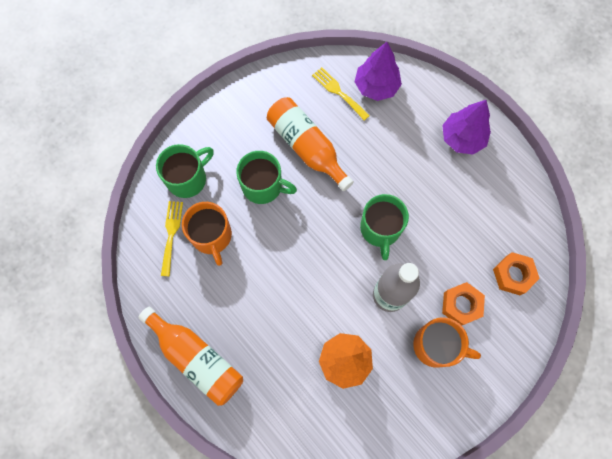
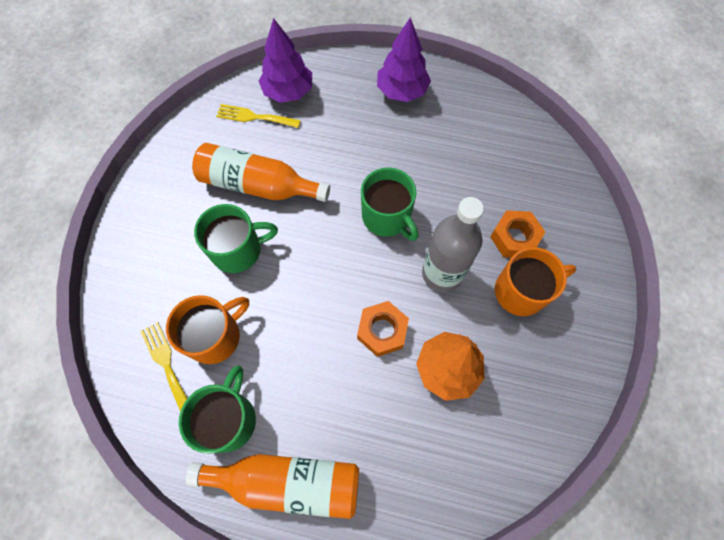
camera: 35 degrees left, 5 degrees down
green mug [156,144,214,198] -> green mug moved to [179,366,256,454]
orange mug [182,202,232,266] -> orange mug turned 75 degrees counterclockwise [166,295,249,364]
orange nut [493,252,540,295] -> orange nut moved to [357,301,409,357]

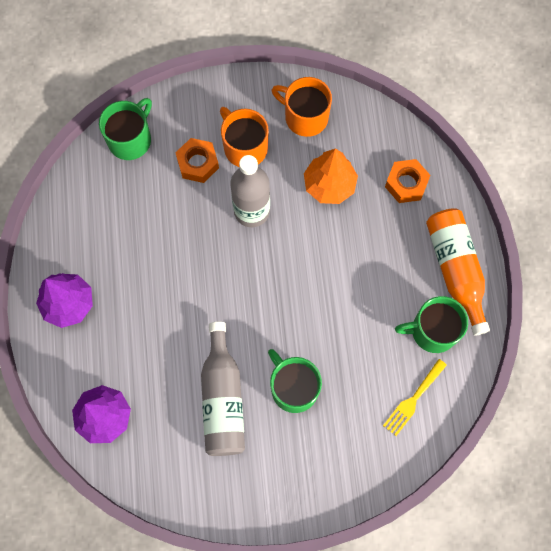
camera: 110 degrees left, 5 degrees up
orange mug [166,295,249,364] -> orange mug moved to [272,77,332,137]
orange bottle [192,143,330,202] -> grey bottle [201,322,245,456]
yellow fork [216,104,301,128] -> none
orange nut [357,301,409,357] -> orange nut moved to [385,159,431,203]
green mug [361,167,418,241] -> green mug moved to [99,98,152,160]

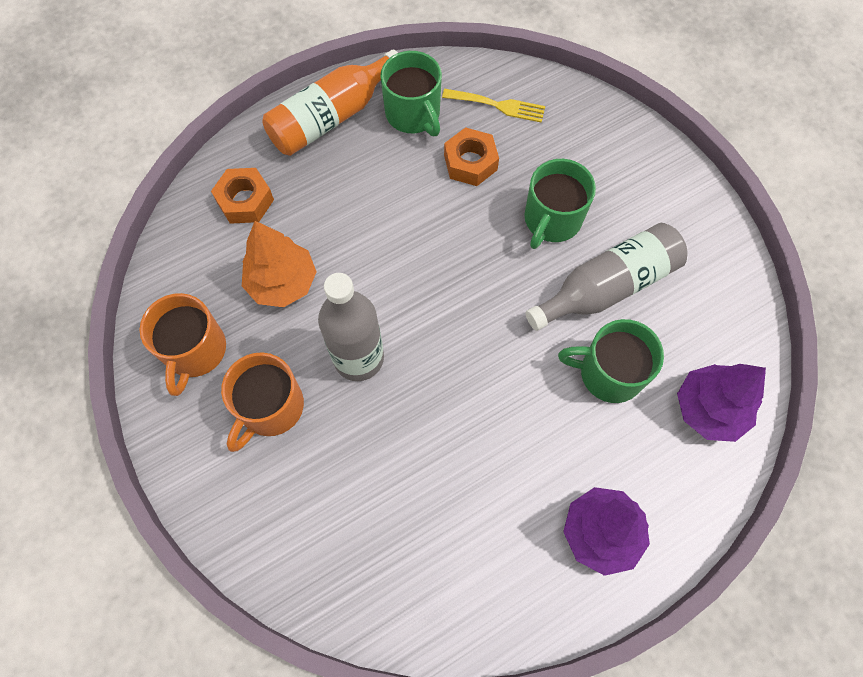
camera: 115 degrees left, 5 degrees down
green mug [99,98,152,160] -> green mug moved to [558,319,664,403]
orange nut [175,138,219,183] -> orange nut moved to [444,127,499,186]

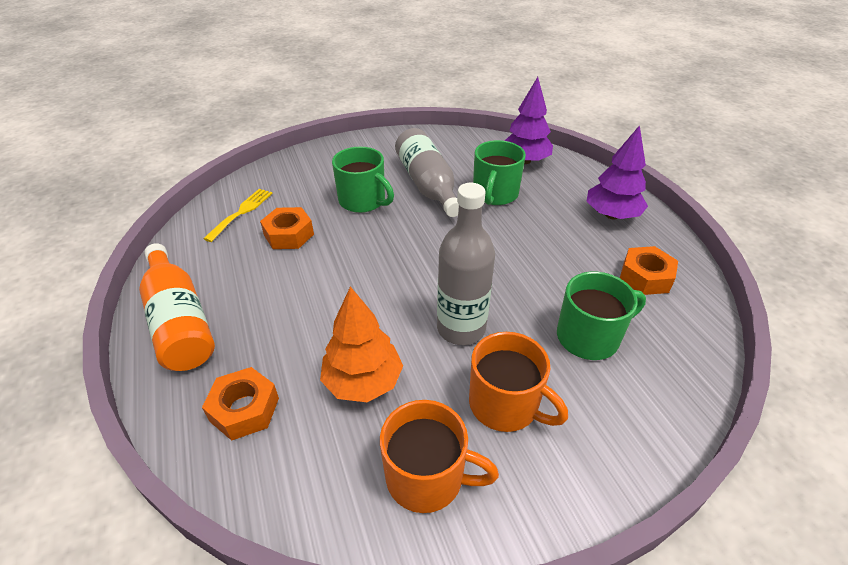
camera: 80 degrees left, 25 degrees down
green mug [380,51,442,136] -> green mug moved to [557,272,646,360]
none -> orange nut [620,246,678,295]

